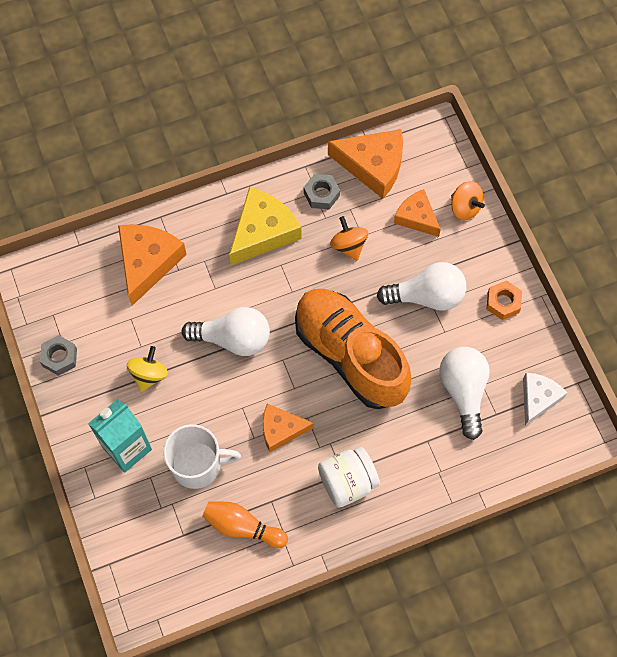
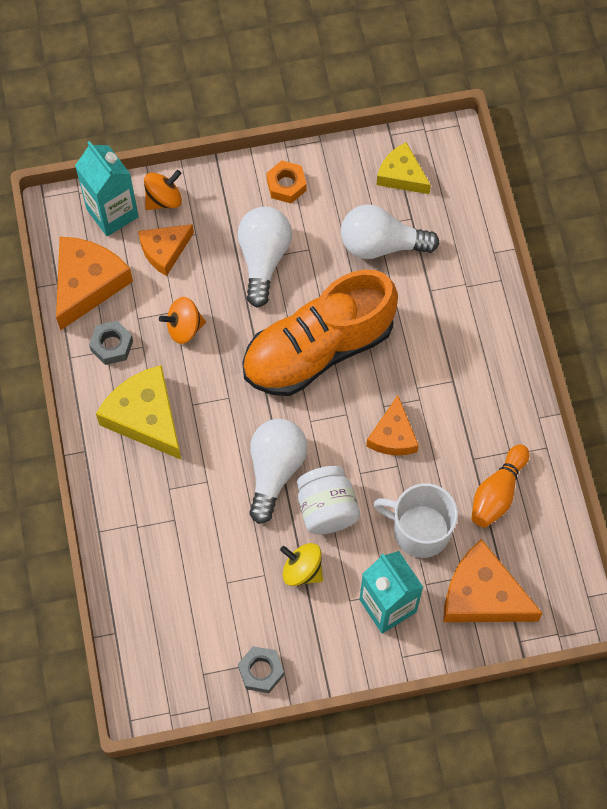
camera: 80 degrees left, 0 degrees up
orange cheese [118,224,187,306] -> orange cheese moved to [443,539,543,622]
white mug [163,424,241,489] -> white mug turned 75 degrees counterclockwise [373,483,458,558]
white jar [318,447,380,507] -> white jar moved to [297,466,360,535]
white cheese [523,373,567,426] -> yellow cheese [377,142,431,194]
none -> turquoise carton [75,141,139,236]

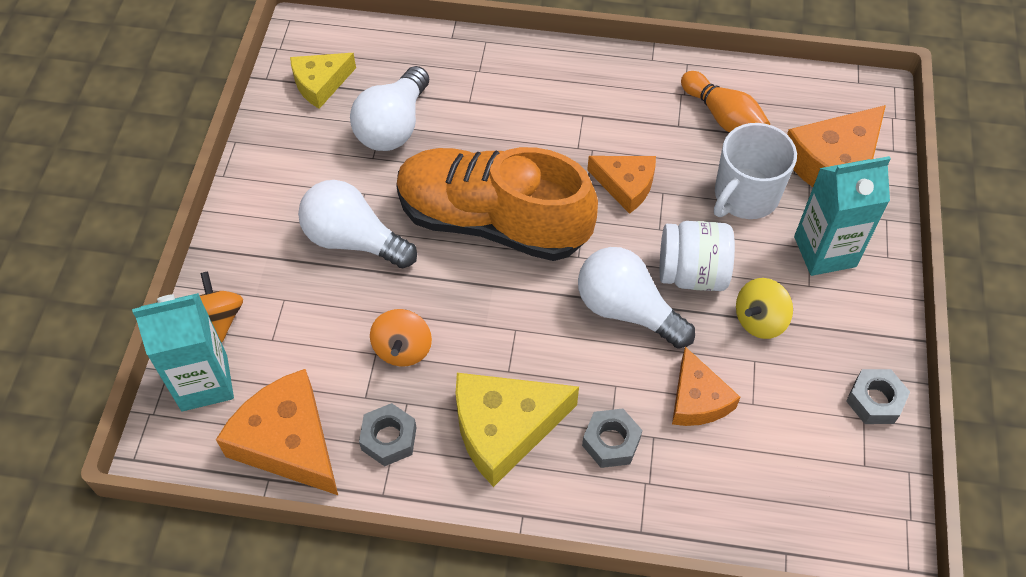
camera: 70 degrees left, 10 degrees down
orange cheese [138,224,194,276] -> orange cheese moved to [672,347,740,426]
orange shoe [242,270,398,396] -> orange shoe turned 120 degrees clockwise [396,147,598,261]
orange nut [266,160,307,203] -> none
none -> grey nut [582,409,642,468]

